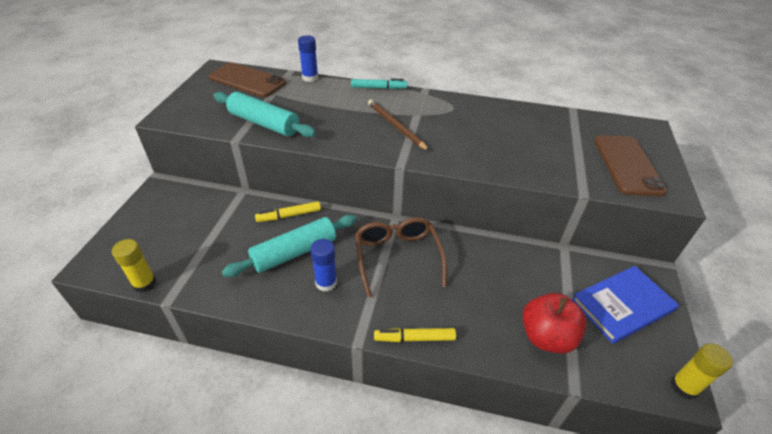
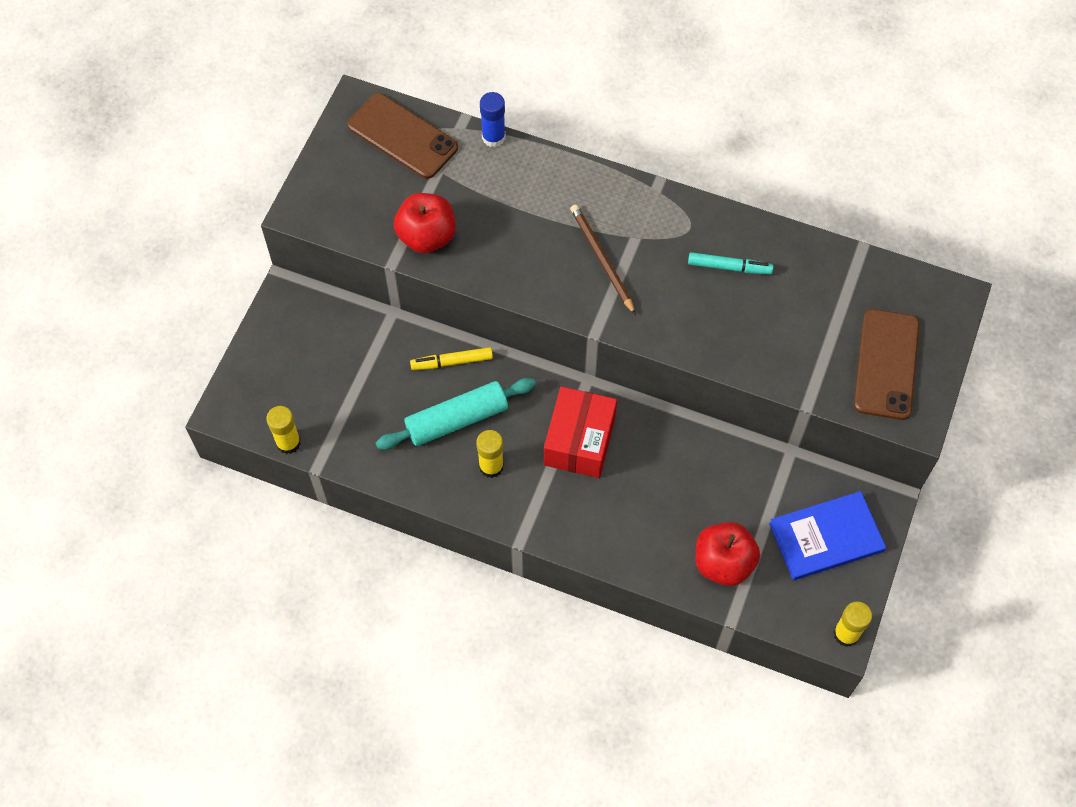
camera: 10 degrees right, 20 degrees up
turquoise rolling pin [214,92,316,137] -> red apple [394,193,456,253]
blue glue stick [310,239,337,292] -> yellow glue stick [476,430,504,478]
turquoise marker [351,79,407,89] -> turquoise marker moved to [688,252,774,275]
brown glasses [355,217,447,298] -> red box [544,386,617,478]
yellow marker [374,328,456,342] -> none

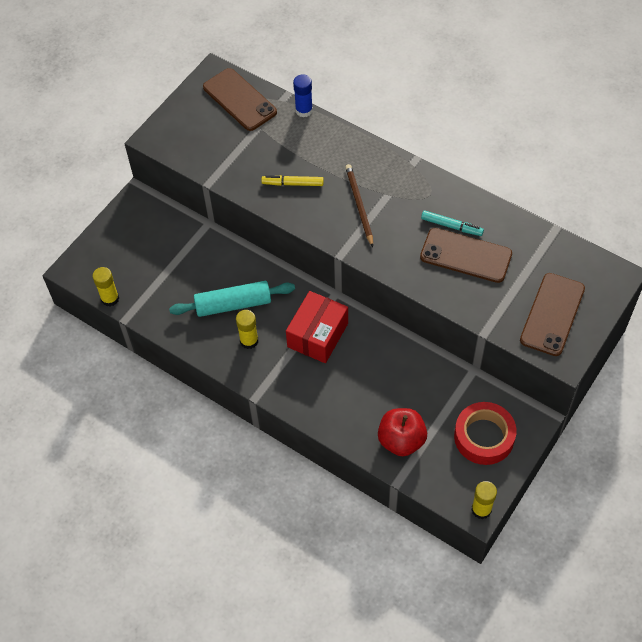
camera: 15 degrees right, 5 degrees down
red apple [394,193,456,253] -> none
yellow marker [410,347,493,370] -> yellow marker moved to [261,175,324,186]
blue book [769,491,886,580] -> red tape [454,402,517,465]
none -> brown phone [420,228,512,283]

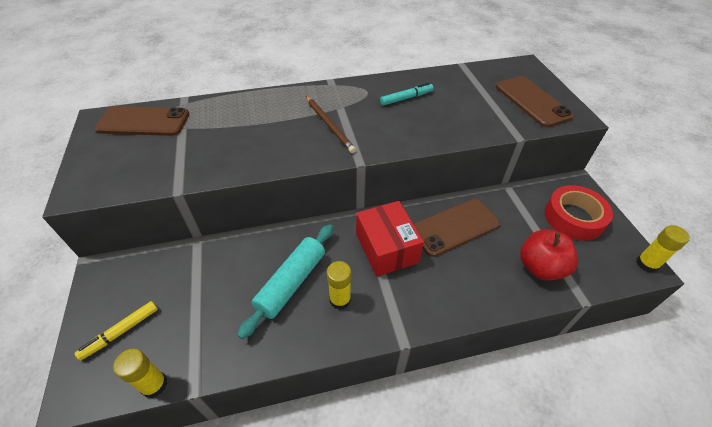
camera: 50 degrees left, 10 degrees down
yellow marker [261,175,324,186] -> yellow marker moved to [74,301,158,361]
blue glue stick [293,74,313,117] -> none
brown pencil [345,164,373,247] -> brown pencil turned 150 degrees counterclockwise [306,96,356,153]
brown phone [420,228,512,283] -> brown phone moved to [414,199,500,257]

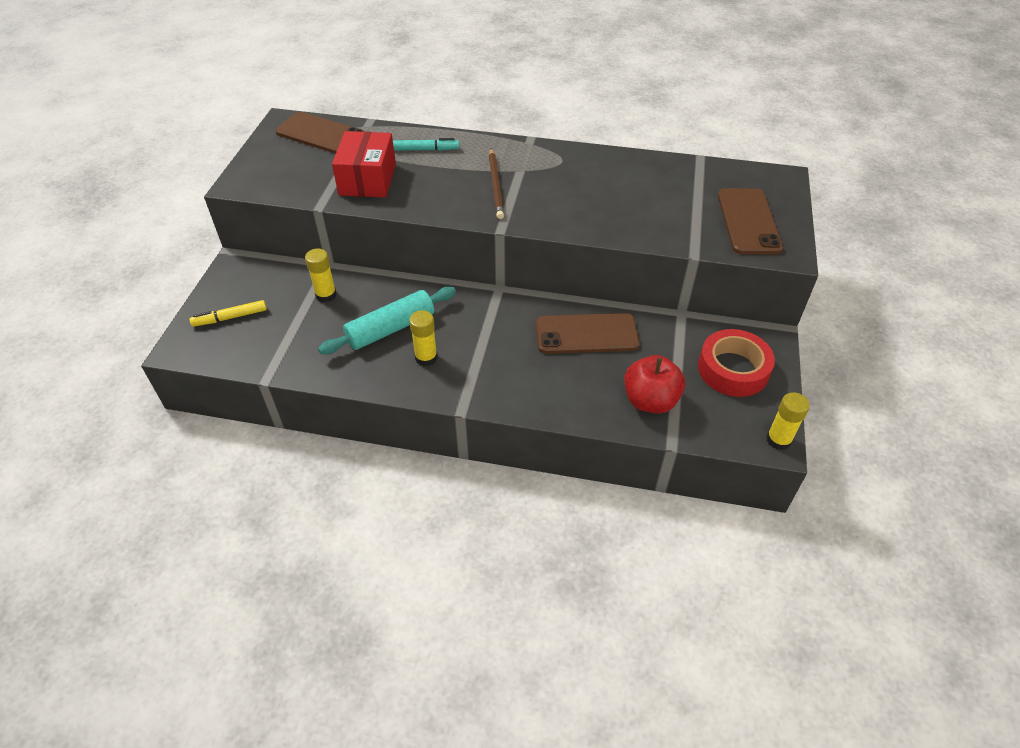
camera: 25 degrees right, 0 degrees up
yellow glue stick [113,349,167,398] -> yellow glue stick moved to [305,248,337,303]
red box [356,201,424,277] -> red box moved to [332,131,396,198]
turquoise marker [380,83,434,105] -> turquoise marker moved to [393,138,459,151]

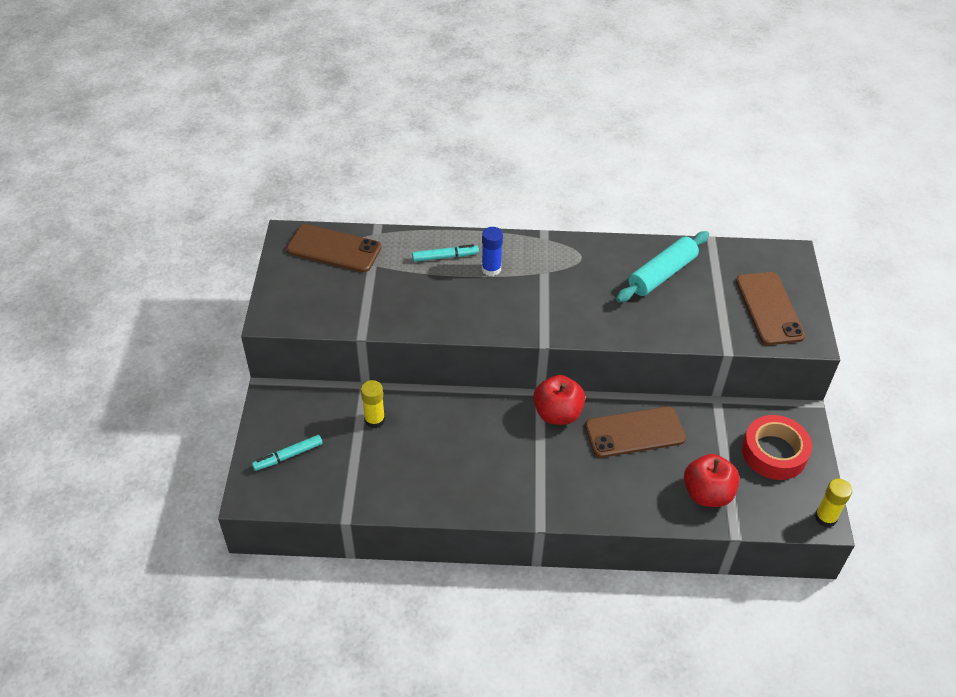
camera: 10 degrees left, 0 degrees up
yellow marker [190,300,267,327] -> turquoise marker [252,435,323,471]
turquoise rolling pin [318,287,456,354] -> turquoise rolling pin moved to [616,231,709,302]
red box [332,131,396,198] -> none
yellow glue stick [409,310,437,366] -> none
brown pencil [489,149,504,219] -> none
none -> blue glue stick [482,227,503,276]
none -> red apple [533,375,585,425]

